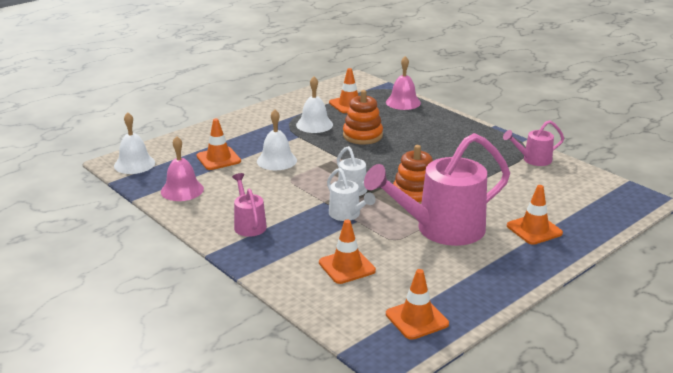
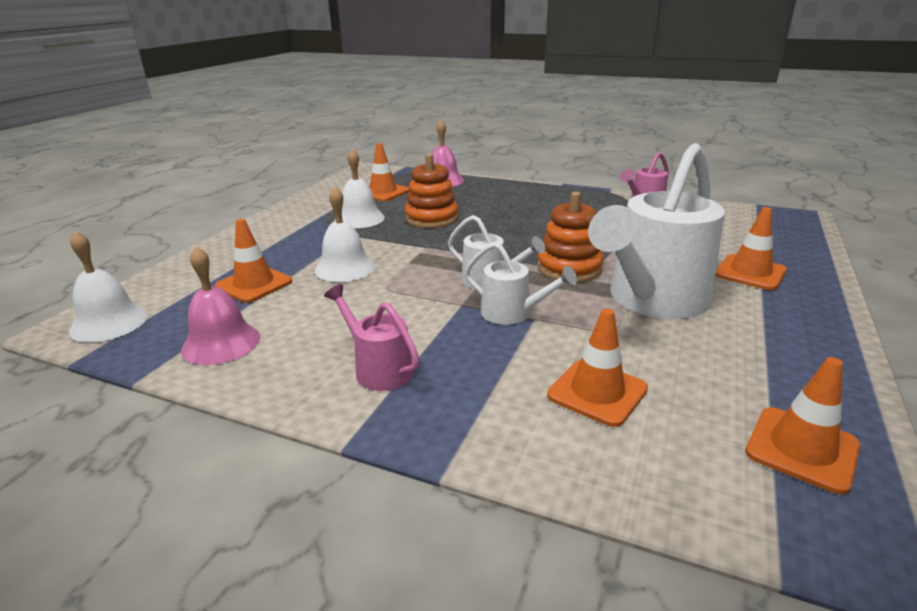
camera: 25 degrees left, 0 degrees up
pink watering can [364,133,510,246] -> white watering can [588,143,725,319]

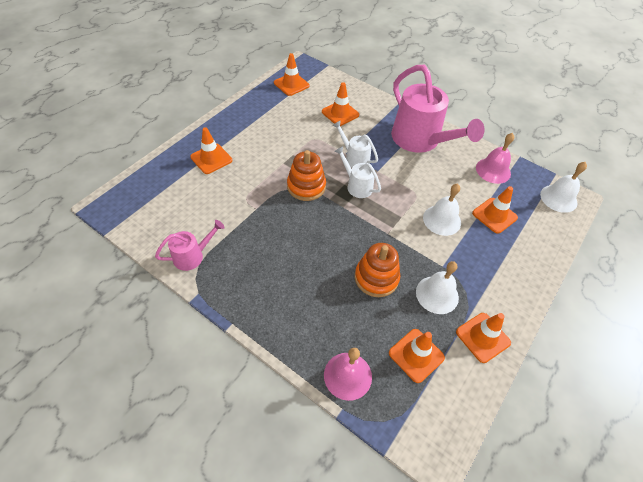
camera: 170 degrees left, 25 degrees up
pink watering can [324,284,420,391] -> pink watering can [391,65,485,153], size x2.07
white watering can [588,143,725,319] -> none
none -> orange traffic cone [456,313,511,363]

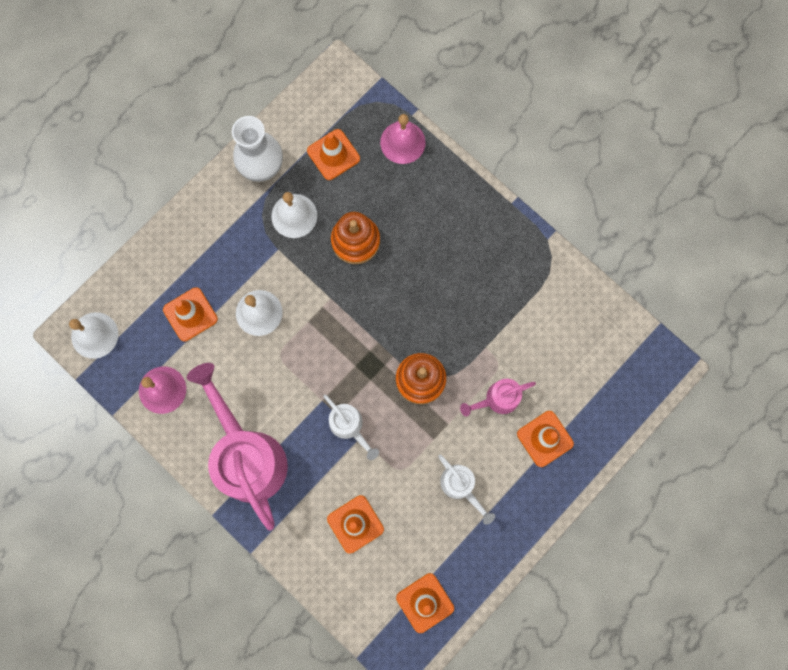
camera: 170 degrees left, 25 degrees up
pink watering can [155,220,225,271] -> pink watering can moved to [460,379,536,417]
white watering can [334,146,381,198] -> white watering can moved to [438,454,495,525]
orange traffic cone [456,313,511,363] -> white vase [232,116,283,182]

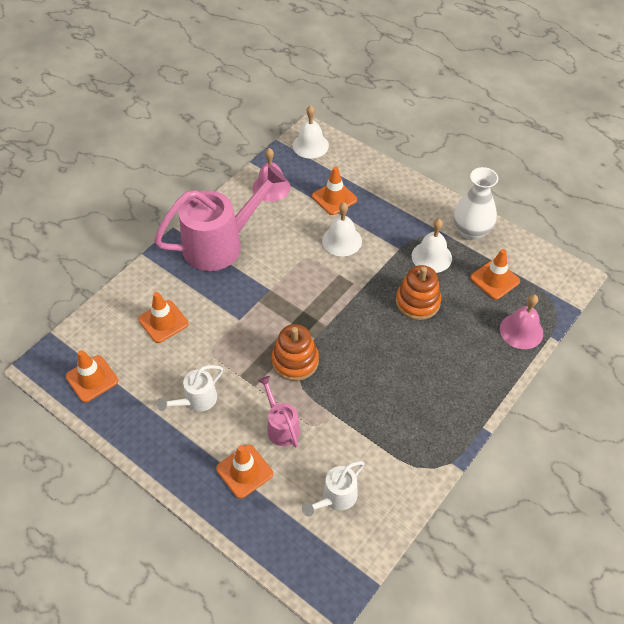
camera: 85 degrees right, 25 degrees down
white watering can [323,394,379,460] -> white watering can moved to [302,461,365,517]

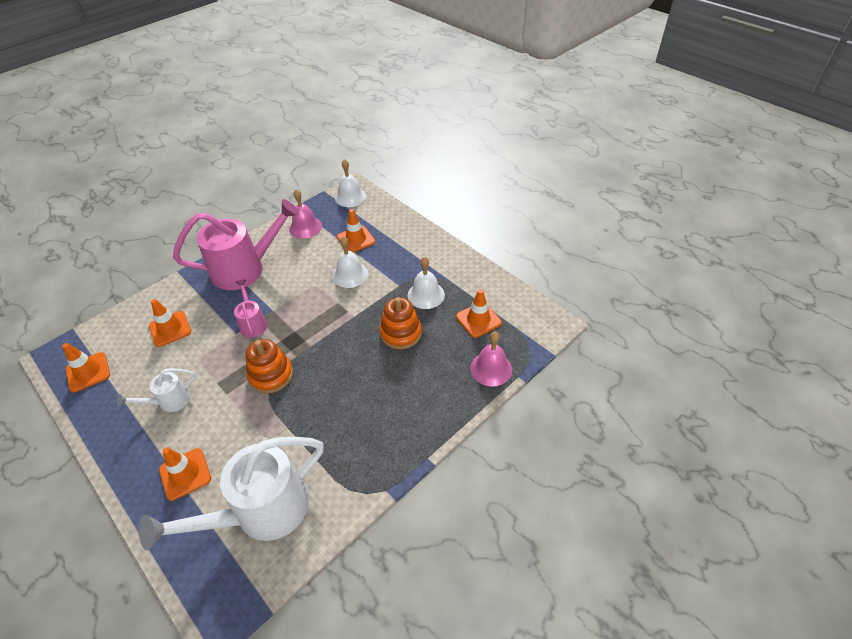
camera: 10 degrees right, 5 degrees down
pink watering can [258,376,300,447] -> pink watering can moved to [234,279,267,337]
white watering can [302,461,365,517] -> white watering can [139,437,324,550], size x2.07
white vase [454,167,498,240] -> none

